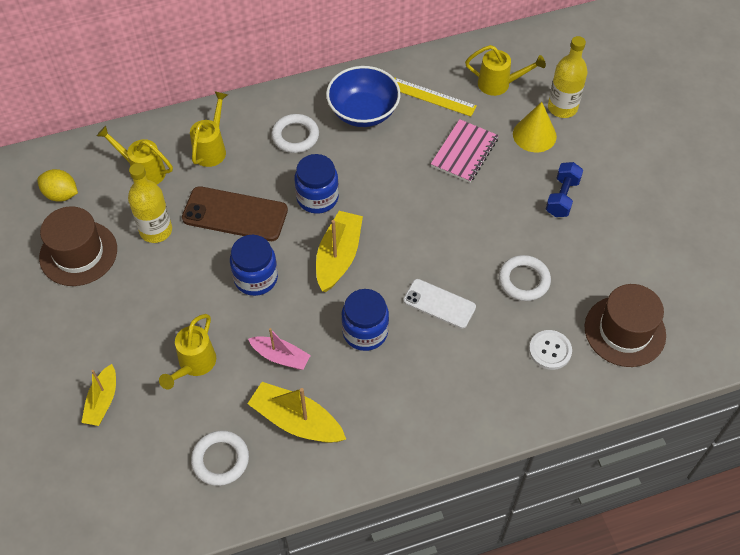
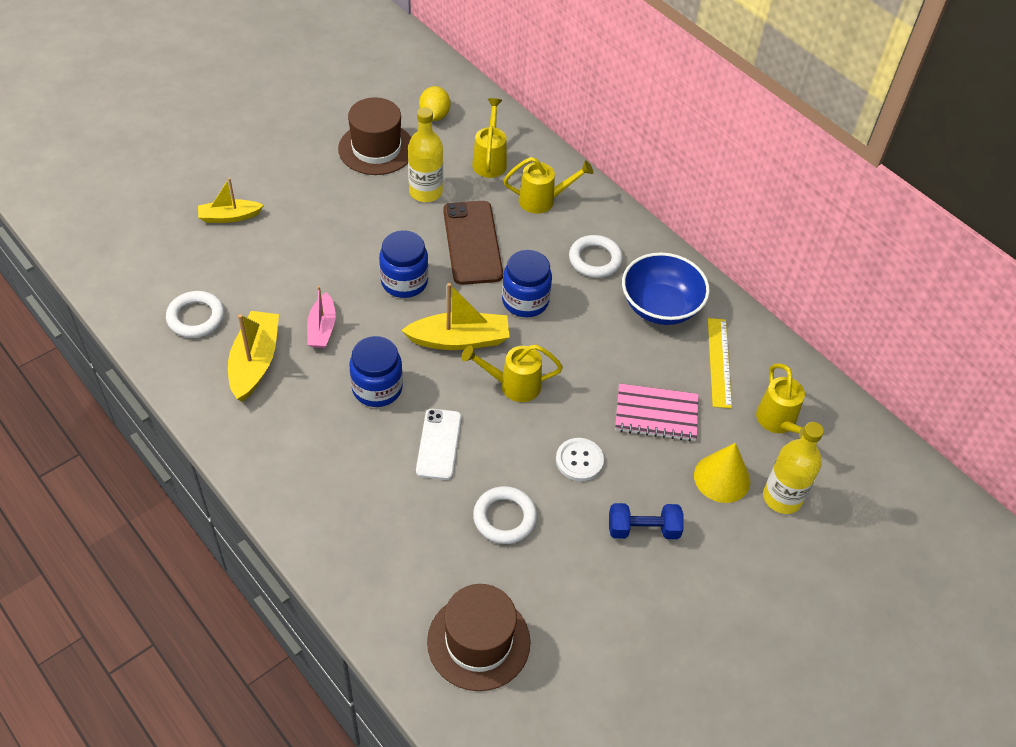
camera: 65 degrees right, 5 degrees down
yellow watering can [159,314,216,389] -> yellow watering can moved to [462,345,563,402]
white button [529,330,572,370] -> white button moved to [556,438,604,481]

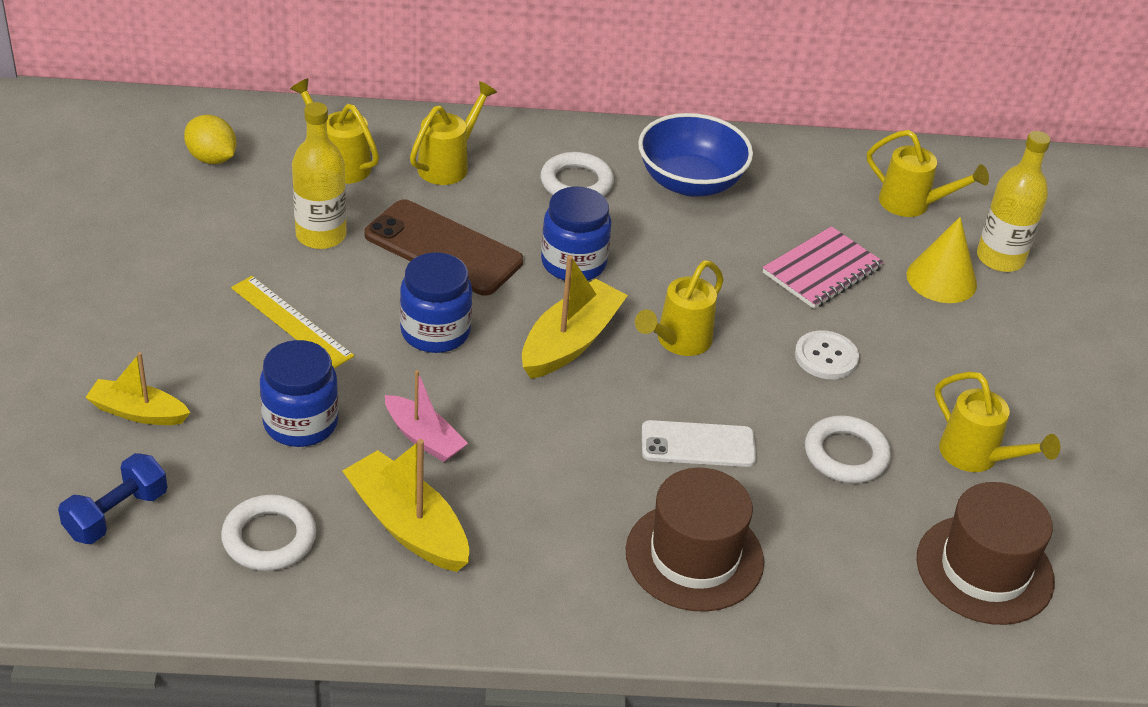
camera: 50 degrees left, 10 degrees down
yellow boat [198,178,264,223] -> yellow boat turned 75 degrees clockwise [85,352,190,425]
brown hat [338,97,411,175] -> brown hat moved to [626,468,764,612]
blue jar [349,336,403,407] -> blue jar moved to [260,340,339,447]
white phone [416,409,461,480] -> white phone turned 45 degrees counterclockwise [642,420,756,467]
blue dumbbell [609,503,684,539] -> blue dumbbell moved to [58,453,167,544]
yellow ruler [708,318,732,408] -> yellow ruler moved to [231,276,354,369]
none -> yellow watering can [935,372,1060,472]

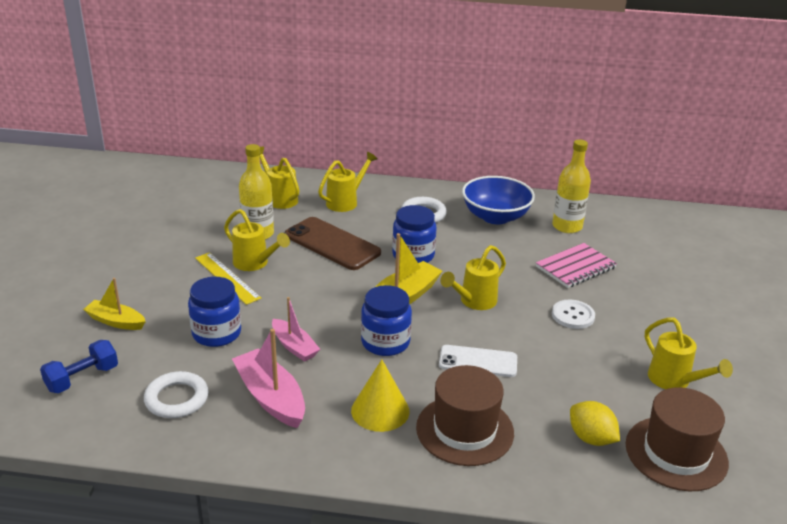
camera: 10 degrees right, 10 degrees down
yellow lemon [184,115,237,164] -> yellow lemon moved to [570,401,620,446]
yellow boat [342,439,469,572] -> pink boat [232,329,305,428]
blue jar [400,252,472,353] -> blue jar moved to [361,285,412,356]
white ring [805,415,891,483] -> none
yellow watering can [867,130,989,217] -> yellow watering can moved to [224,209,290,271]
yellow cone [907,217,977,303] -> yellow cone moved to [351,359,409,432]
yellow bottle [977,131,1051,272] -> yellow bottle moved to [552,140,591,233]

